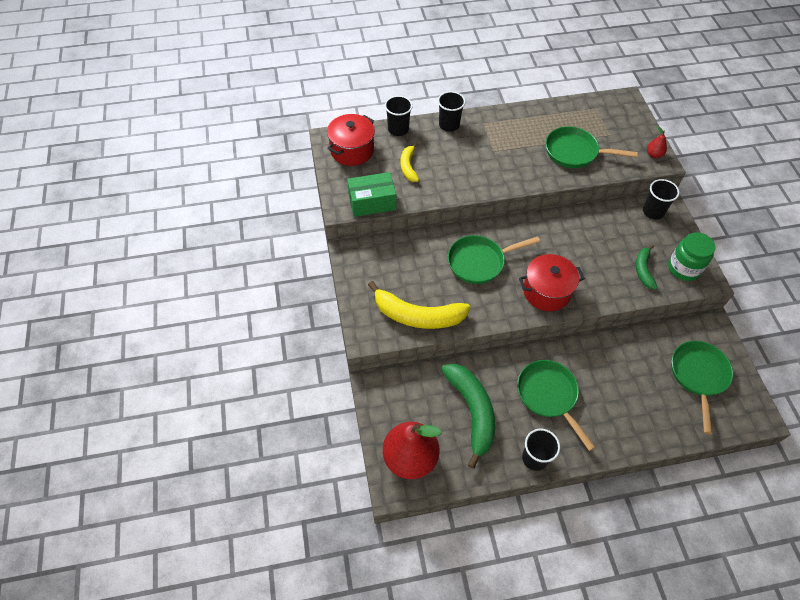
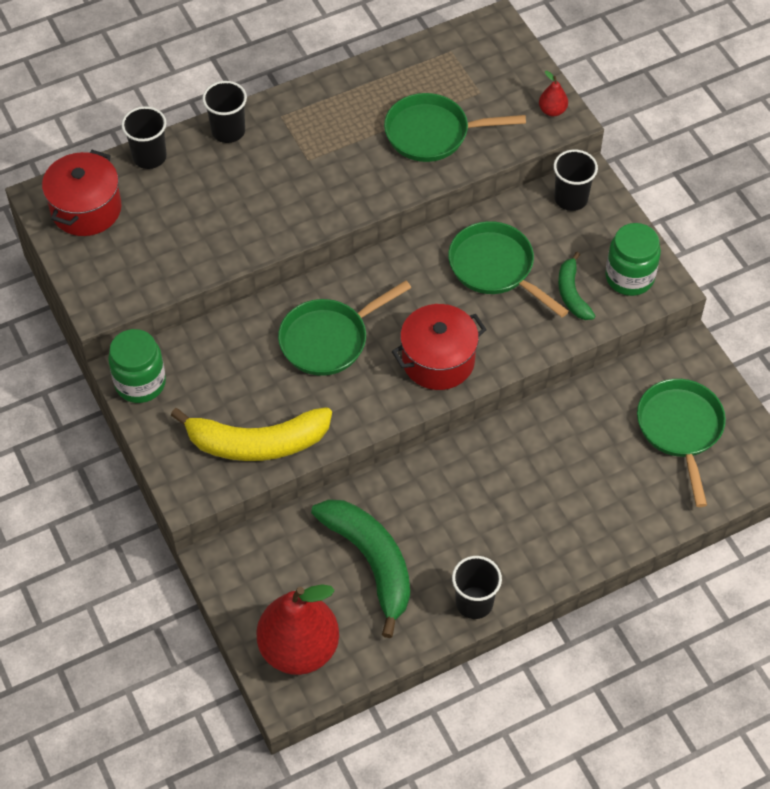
camera: 15 degrees left, 0 degrees up
green box [347,172,396,217] -> none
yellow banana [401,143,419,182] -> none
green pan [517,360,595,451] -> green pan moved to [448,221,569,317]
none -> green jar [108,329,166,403]

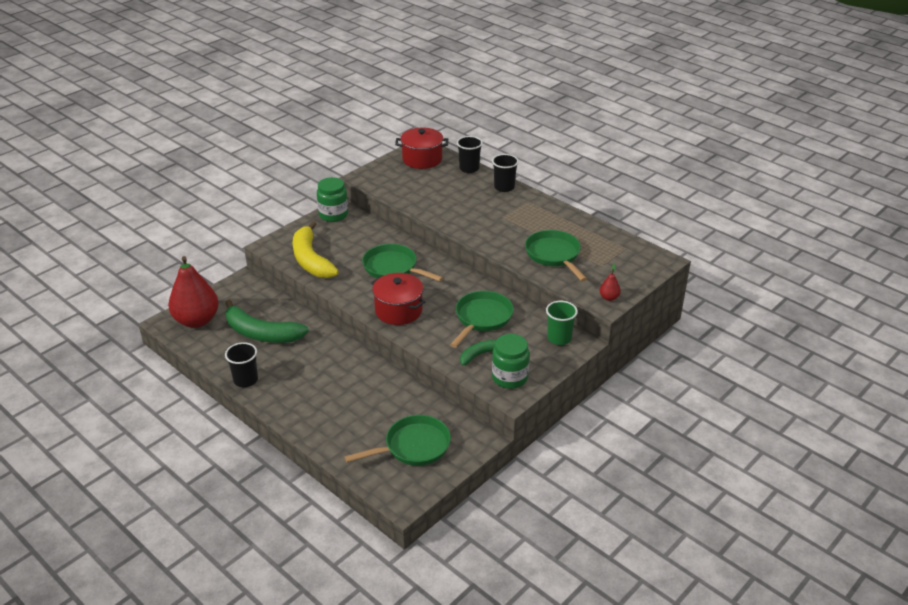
camera: 70 degrees right, 20 degrees down
green banana [311,499,410,638] -> green banana turned 75 degrees clockwise [225,299,309,343]
black cup [554,150,598,211] -> green cup [546,301,578,345]

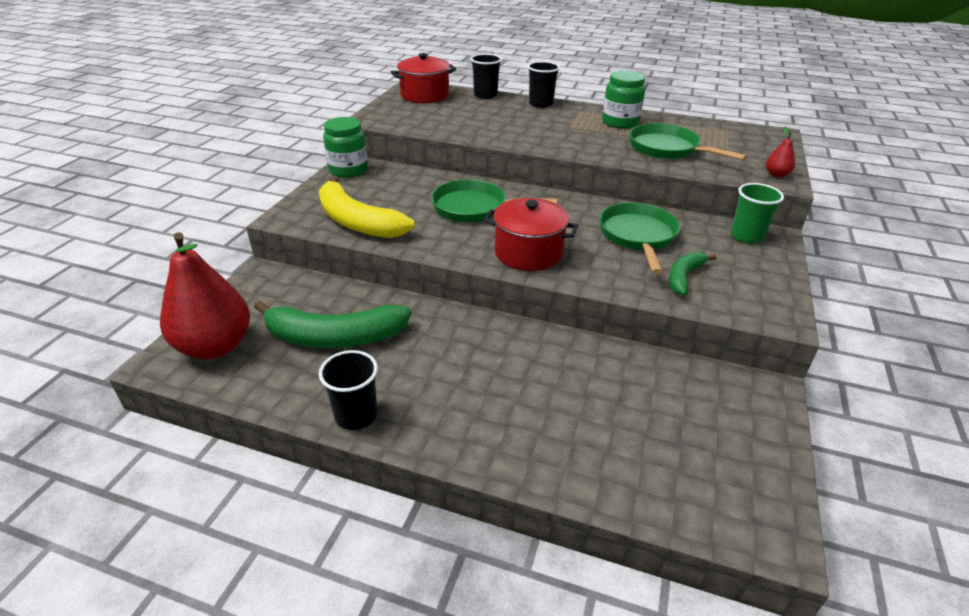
camera: 25 degrees left, 0 degrees up
green pan [344,415,451,466] -> none
green jar [492,334,530,389] -> green jar moved to [602,71,645,129]

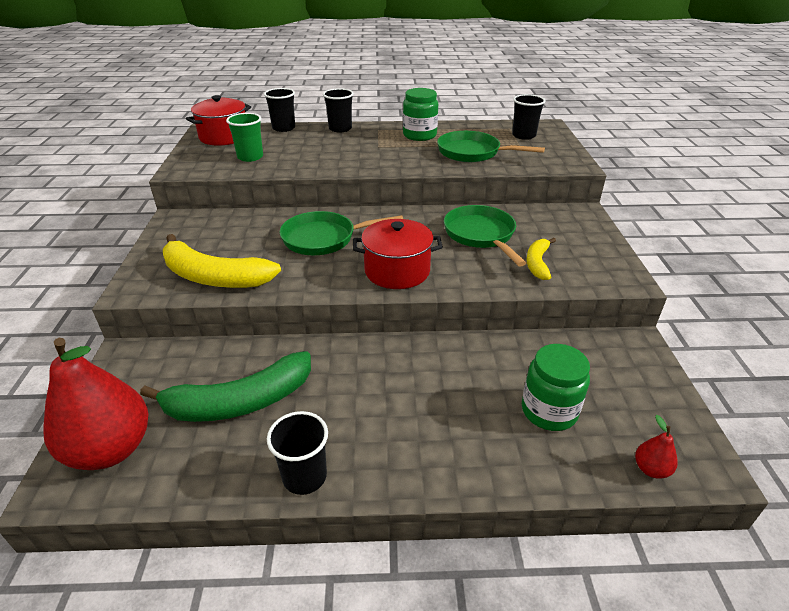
camera: 20 degrees left, 0 degrees up
green jar [323,117,368,178] -> green jar moved to [522,344,590,431]
green banana [669,252,717,295] -> yellow banana [526,238,556,280]
green cup [731,183,784,243] -> green cup moved to [226,113,263,162]
red pear [766,127,795,177] -> red pear moved to [635,415,678,479]
none -> black cup [512,94,546,140]

